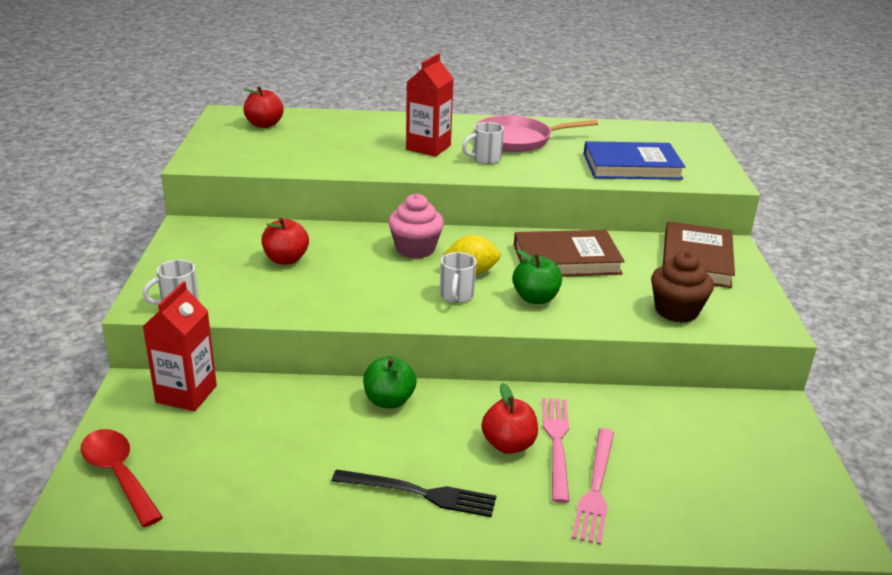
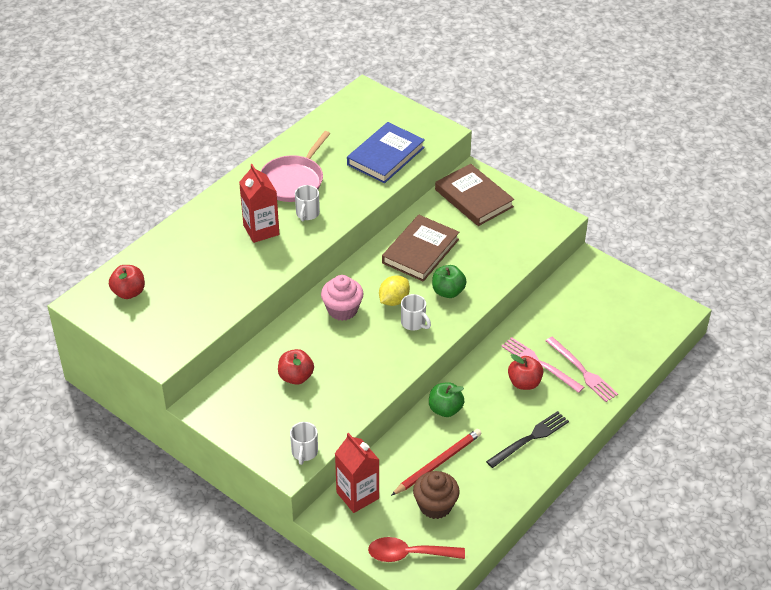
camera: 50 degrees left, 15 degrees up
brown cupcake [651,252,714,323] -> brown cupcake moved to [413,471,460,519]
none -> red pencil [391,429,482,496]

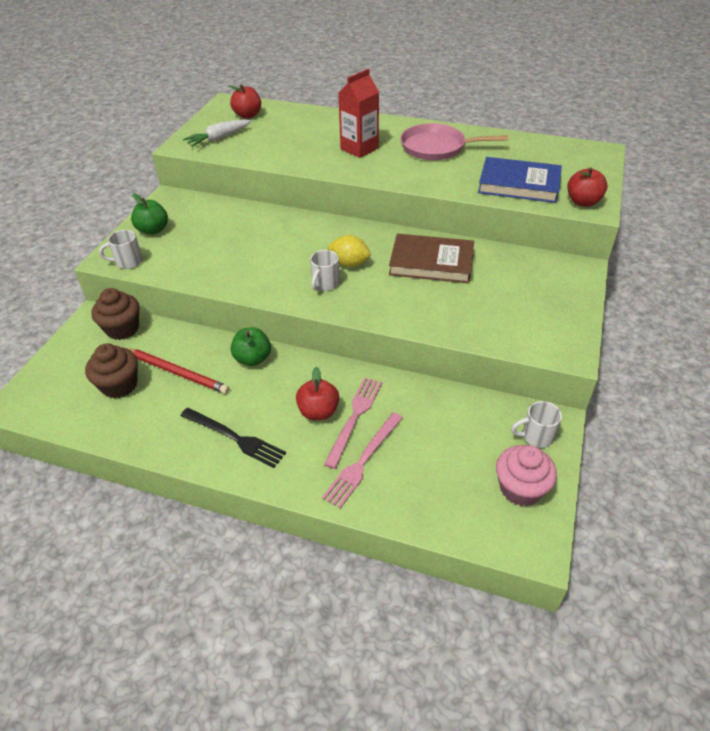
camera: 70 degrees right, 0 degrees up
red apple [278,349,314,385] -> red apple moved to [567,167,607,207]
white mug [295,185,320,221] -> white mug moved to [511,401,562,448]
pink cupcake [321,275,364,321] -> pink cupcake moved to [496,445,557,506]
red carton [335,433,379,513] -> brown cupcake [91,288,139,340]
red spoon [368,537,465,562] -> none
green apple [432,265,467,298] -> green apple moved to [131,193,168,235]
brown book [435,164,514,226] -> none
none -> white carrot [183,119,251,147]

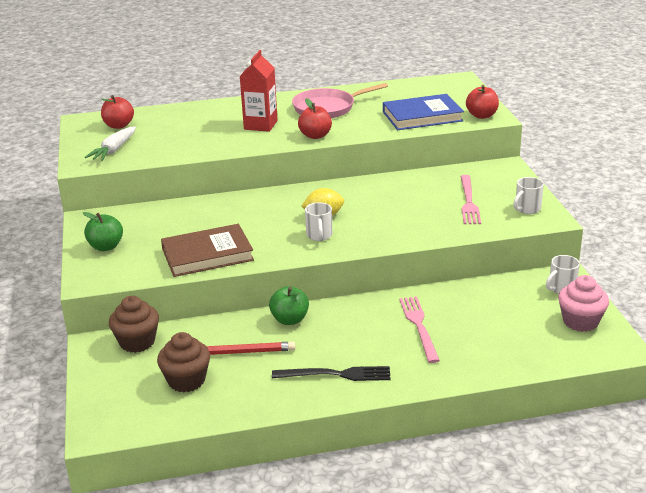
camera: 30 degrees left, 15 degrees down
white mug [99,230,143,269] -> white mug moved to [513,177,544,214]
red apple [296,367,339,420] -> red apple moved to [298,98,332,139]
pink fork [322,412,403,508] -> pink fork moved to [460,175,481,224]
brown book [389,233,474,284] -> brown book moved to [161,224,254,277]

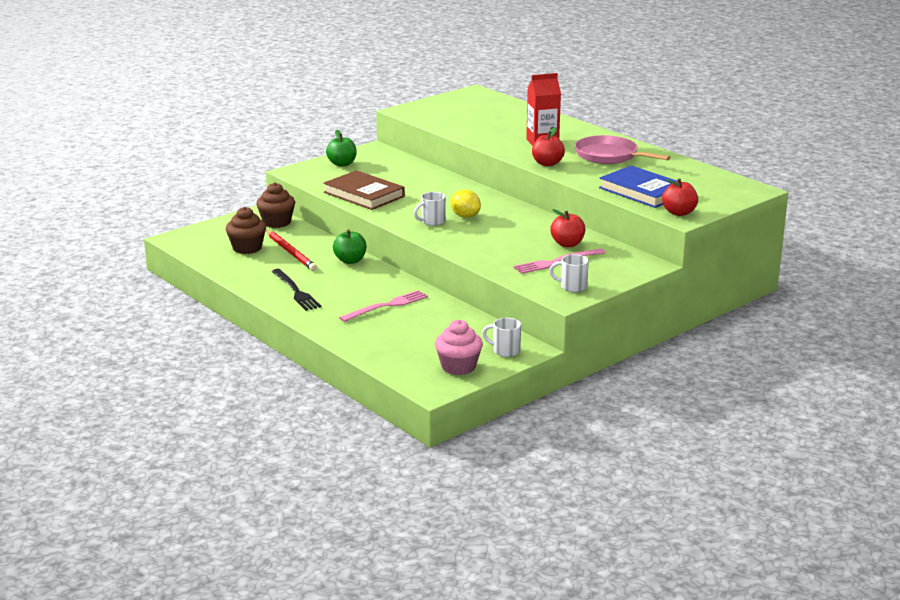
camera: 60 degrees right, 5 degrees down
white carrot [85,127,136,161] -> none
red apple [101,95,134,129] -> red apple moved to [550,209,585,247]

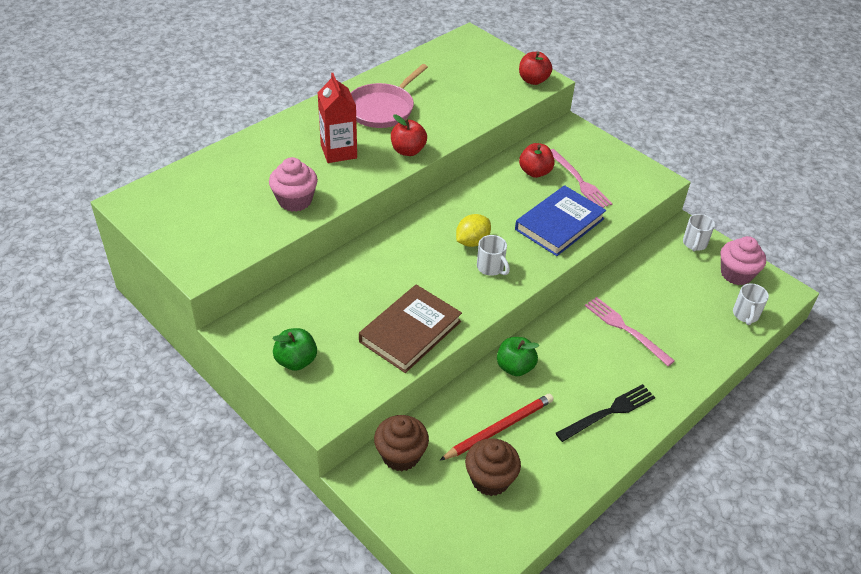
camera: 95 degrees left, 20 degrees up
white mug [549,254,589,292] -> white mug moved to [733,283,769,325]
blue book [599,165,678,208] -> blue book moved to [515,185,606,256]
none -> pink cupcake [269,157,318,212]

